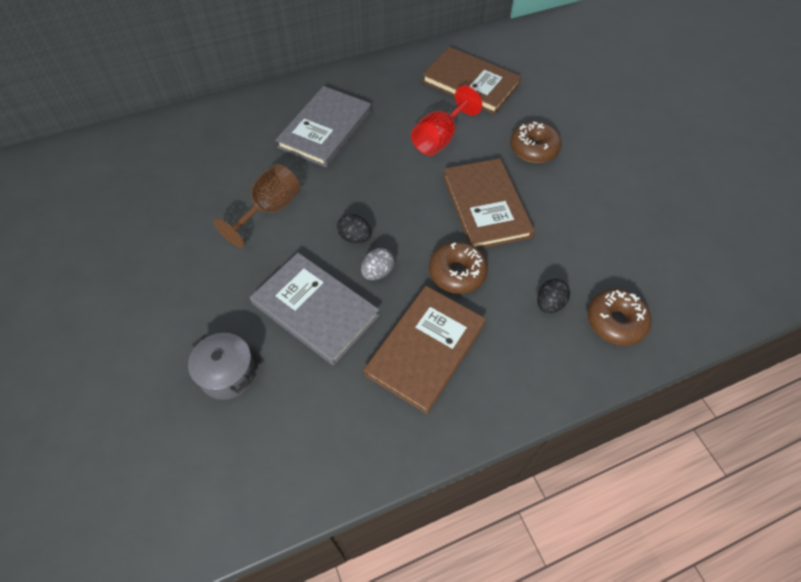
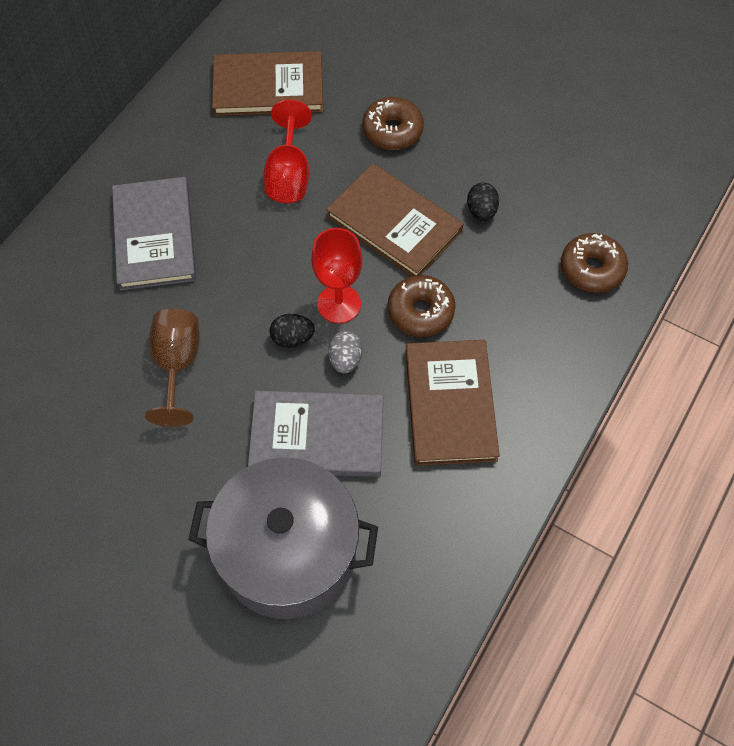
camera: 35 degrees left, 5 degrees up
grey pot [188,333,256,400] -> grey pot [188,457,378,619], size x2.07
black egg [537,279,570,313] -> black egg moved to [467,183,499,221]
none -> red goblet [311,228,363,323]

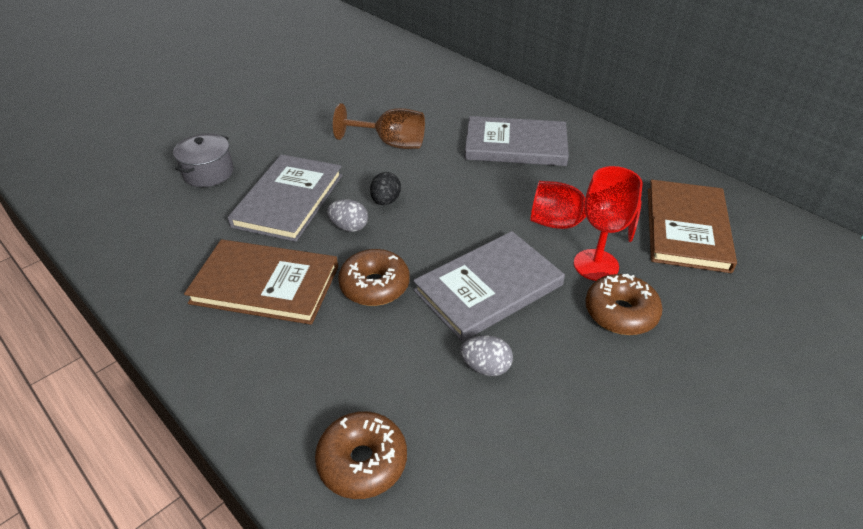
camera: 105 degrees right, 20 degrees down
grey pot [188,457,378,619] -> grey pot [173,133,234,187], size x0.48
red goblet [311,228,363,323] -> red goblet moved to [574,166,643,281]
brown book [326,163,463,276] -> grey book [413,231,565,342]
black egg [467,183,499,221] -> grey egg [460,335,513,376]

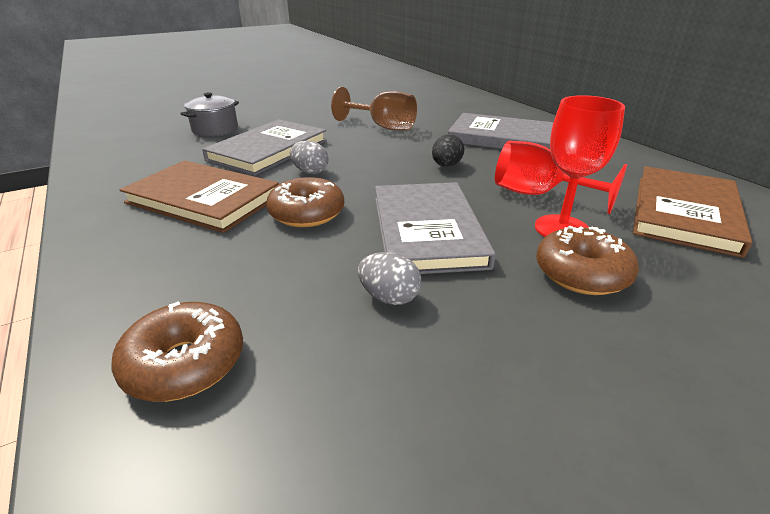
camera: 15 degrees right, 10 degrees down
black egg [370,172,401,205] -> black egg moved to [432,134,464,167]
grey book [413,231,565,342] -> grey book turned 75 degrees counterclockwise [375,182,496,274]

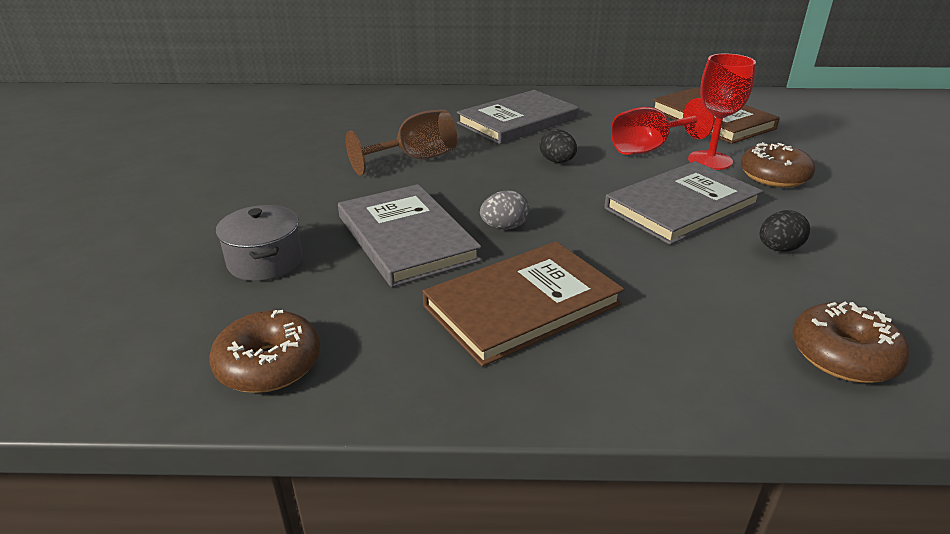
camera: 60 degrees left, 0 degrees up
brown donut [266,177,344,227] -> brown donut moved to [209,310,320,393]
grey egg [358,252,421,305] -> black egg [759,210,810,252]
grey book [375,182,496,274] -> grey book turned 60 degrees counterclockwise [604,161,763,245]

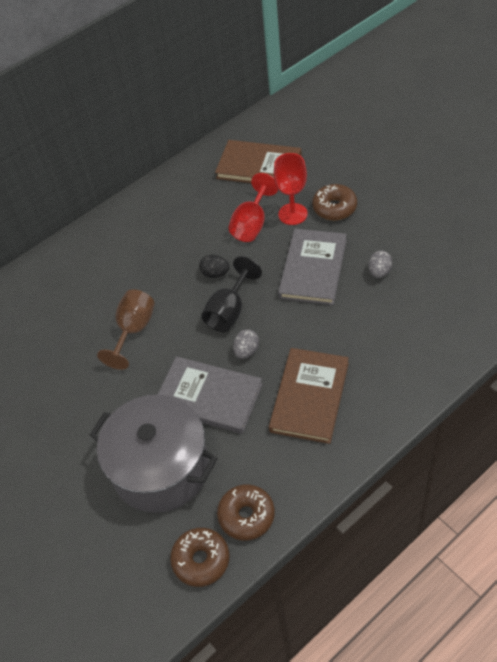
camera: 35 degrees left, 20 degrees up
grey pot [216,205,303,281] -> grey pot [90,395,218,513], size x2.07
grey book [457,90,579,144] -> none
black egg [759,210,810,252] -> grey egg [368,250,392,278]
brown donut [792,302,910,383] -> brown donut moved to [170,528,229,587]
none -> black goblet [201,256,262,332]

